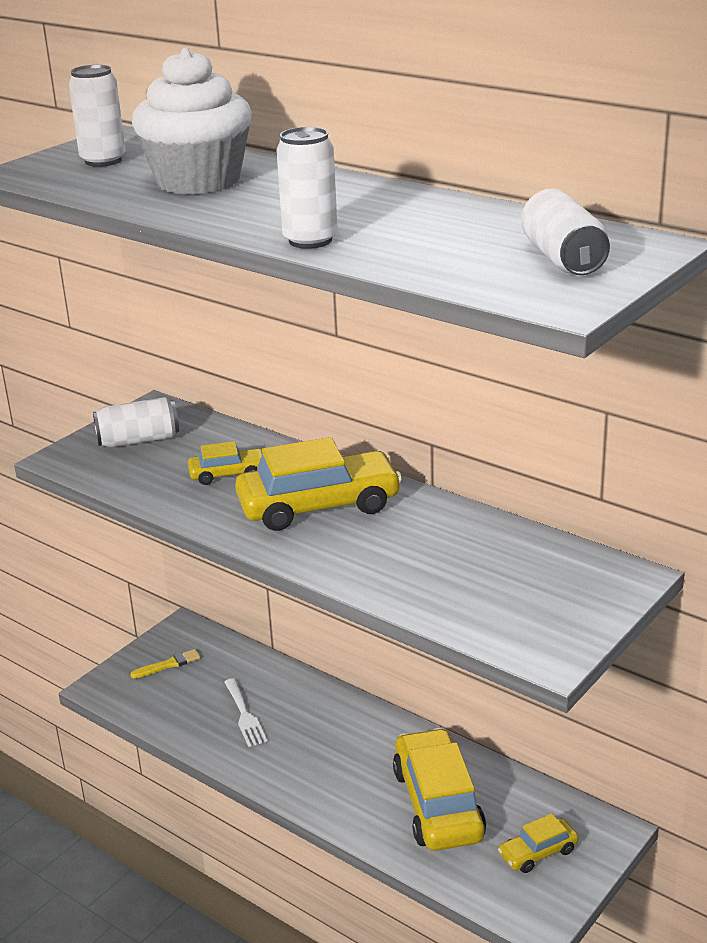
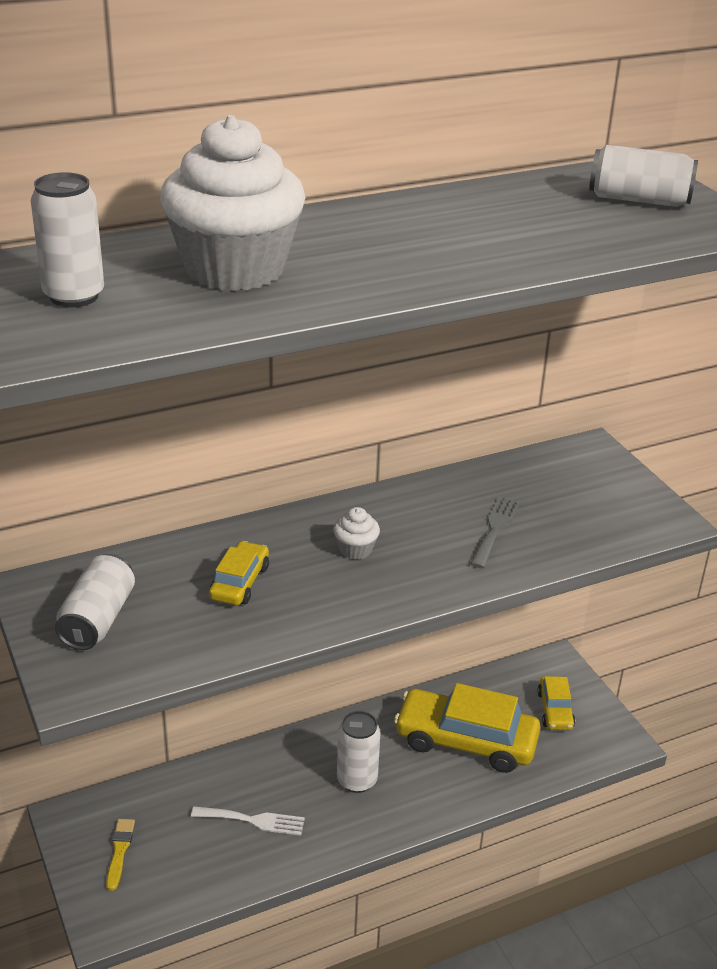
camera: 65 degrees left, 5 degrees up
yellow car [235,437,402,531] -> white cupcake [334,507,380,560]
white can [276,127,338,249] -> white can moved to [337,711,380,793]
none -> grey fork [471,496,521,568]

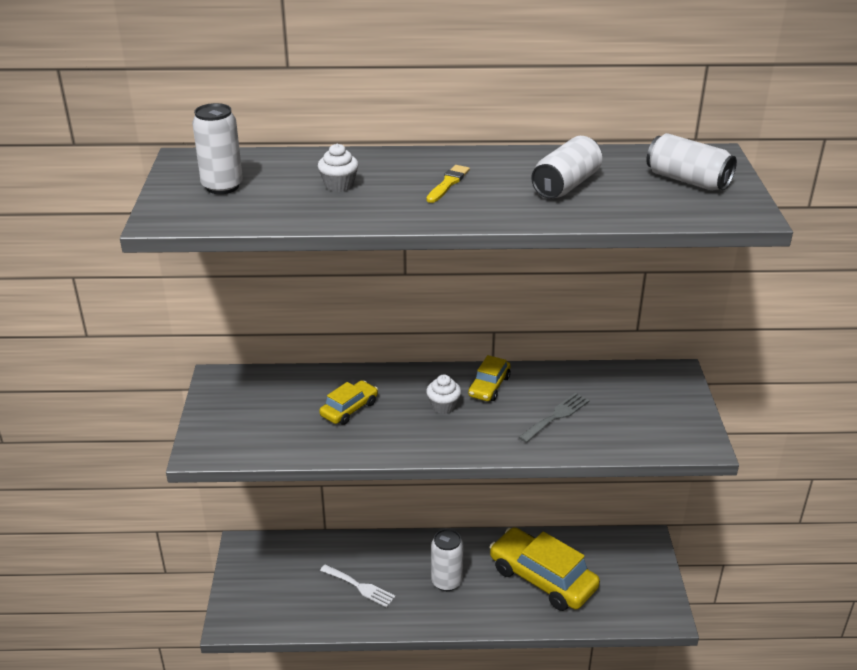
camera: 25 degrees right, 0 degrees up
white can [55,554,135,650] -> white can moved to [531,136,602,199]
yellow brush [106,819,135,891] -> yellow brush moved to [426,165,470,203]
white cupcake [160,115,306,291] -> white cupcake [318,144,359,192], size x0.41
yellow car [537,676,575,730] -> yellow car moved to [468,355,511,401]

